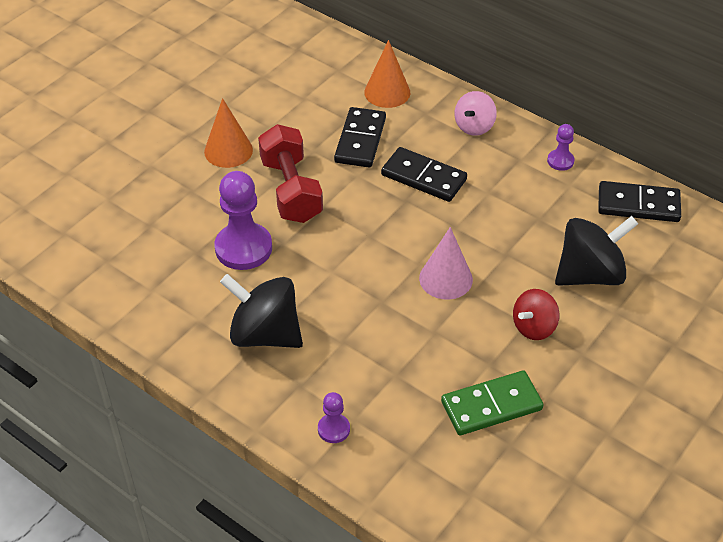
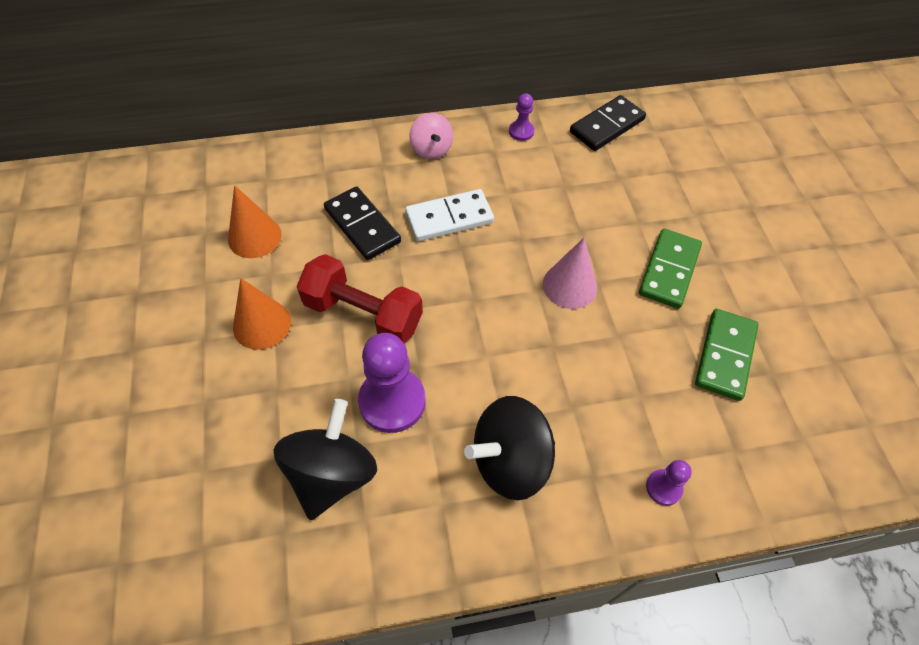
camera: 50 degrees left, 10 degrees up
orange cone [364,40,410,108] -> orange cone moved to [228,185,282,258]
black domino [381,147,467,202] -> white domino [405,189,494,241]
red spinning top [513,289,560,340] -> green domino [639,229,702,309]
black spinning top [555,216,638,286] -> black spinning top moved to [274,399,377,520]

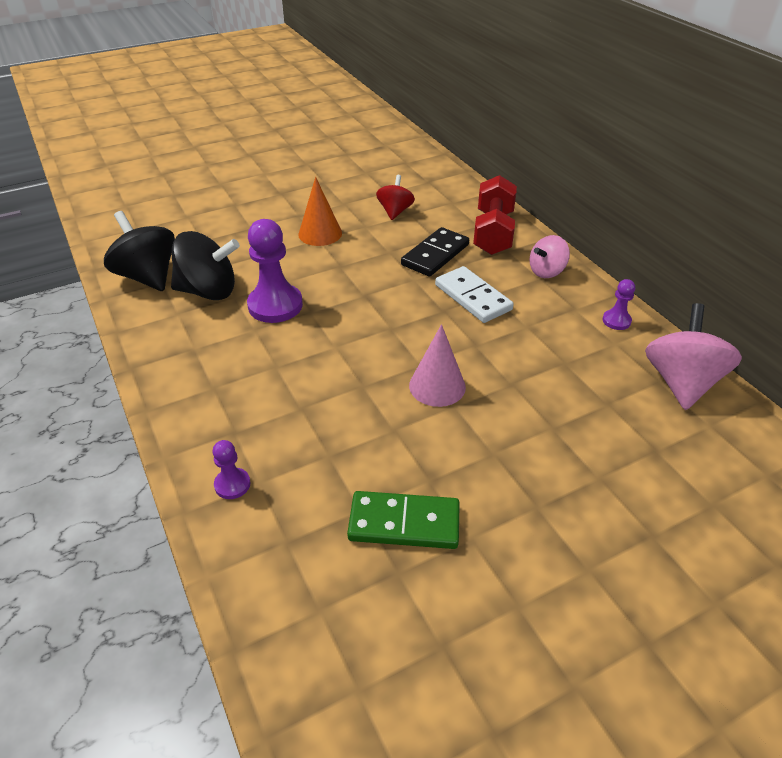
camera: 75 degrees right, 15 degrees down
orange cone [228,185,282,258] -> red spinning top [376,175,415,220]
red dumbbell [297,254,423,343] -> red dumbbell moved to [473,175,517,255]
black spinning top [464,396,555,500] -> black spinning top moved to [104,211,175,291]
black domino [570,95,646,151] -> pink spinning top [645,303,742,410]
green domino [639,229,702,309] -> none

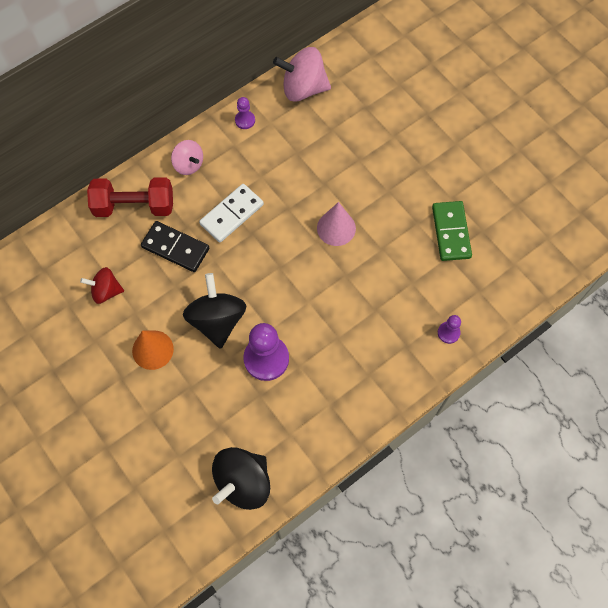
camera: 100 degrees left, 25 degrees up
black spinning top [171,231,240,300] -> black spinning top moved to [183,273,246,349]

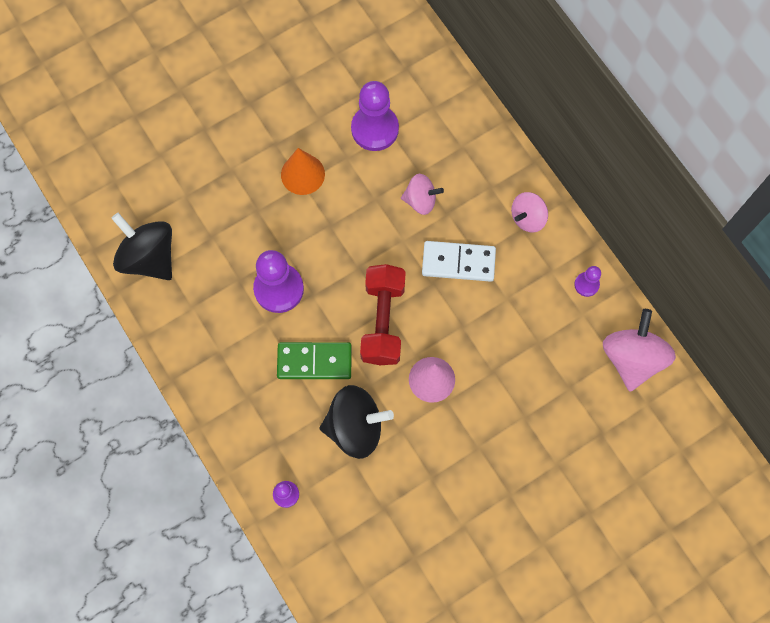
camera: 95 degrees right, 5 degrees up
red spinning top [80,267,124,304] -> purple pawn [351,81,399,151]
red dumbbell [87,177,173,217] -> red dumbbell moved to [360,264,406,365]
black domino [141,221,209,272] -> pink spinning top [401,174,444,215]
black spinning top [183,273,246,349] -> black spinning top moved to [320,385,394,459]
white domino [199,184,264,243] -> white domino turned 45 degrees counterclockwise [422,241,496,282]
green domino [432,201,472,261] -> green domino moved to [277,342,352,379]

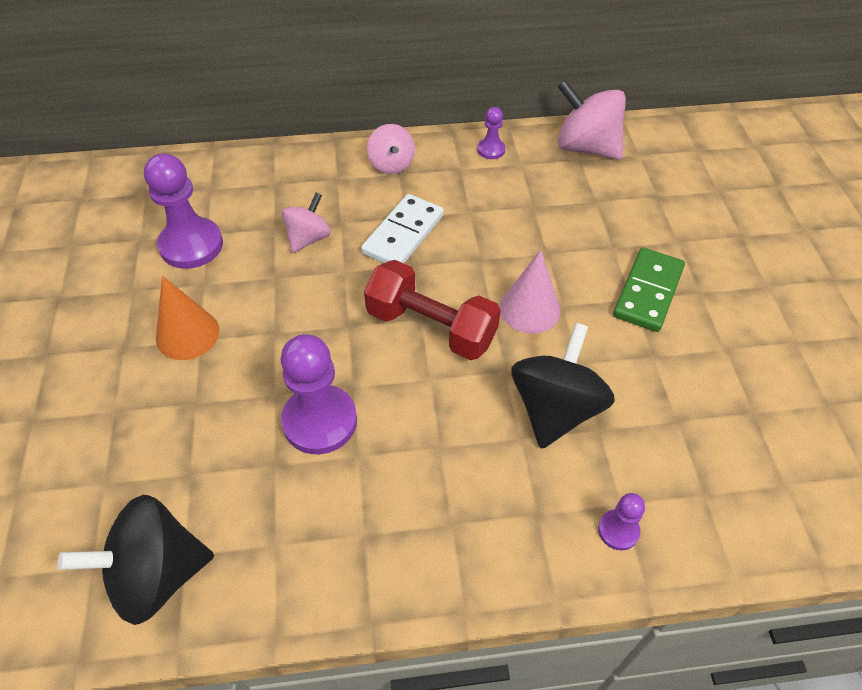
camera: 65 degrees left, 20 degrees down
green domino [277,342,352,379] -> green domino moved to [613,248,685,332]

